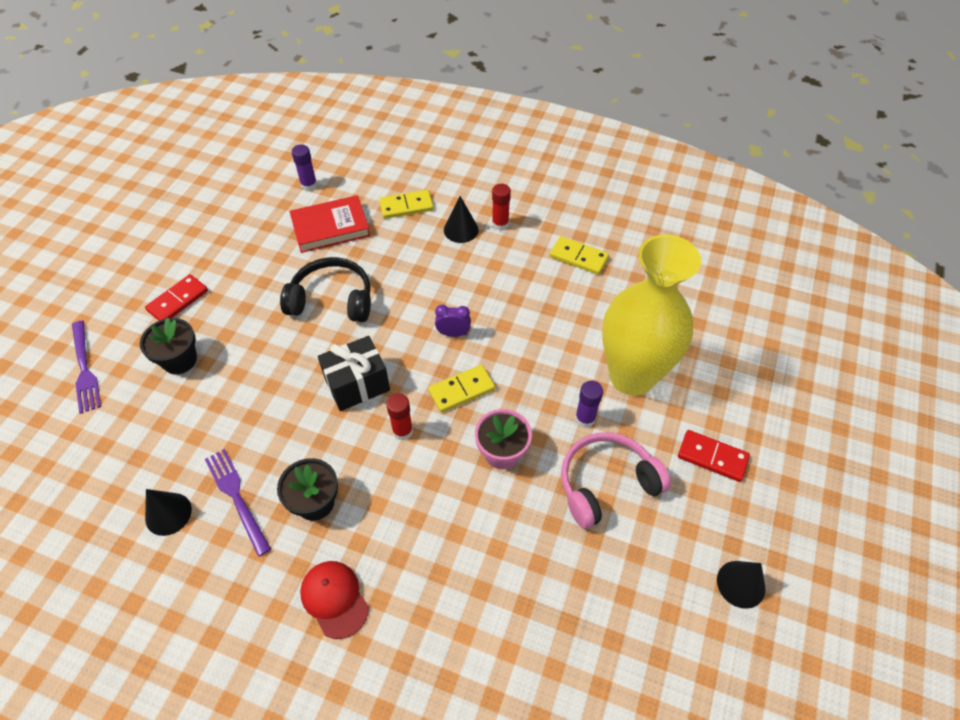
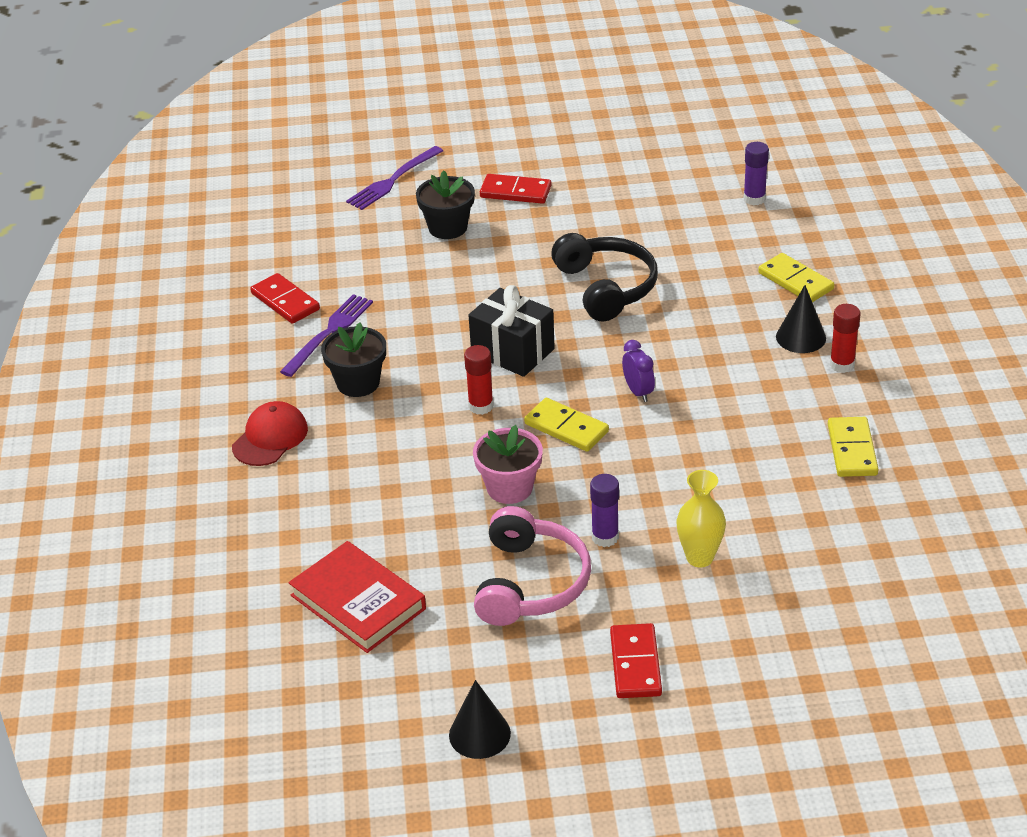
camera: 65 degrees right, 15 degrees down
black cone [145,489,192,536] -> red domino [250,273,320,324]
red book [289,195,370,253] -> red book moved to [289,541,426,653]
pink headphones [561,432,671,529] -> pink headphones turned 60 degrees clockwise [474,506,591,626]
yellow vase [602,234,701,396] -> yellow vase [677,470,726,568], size x0.43

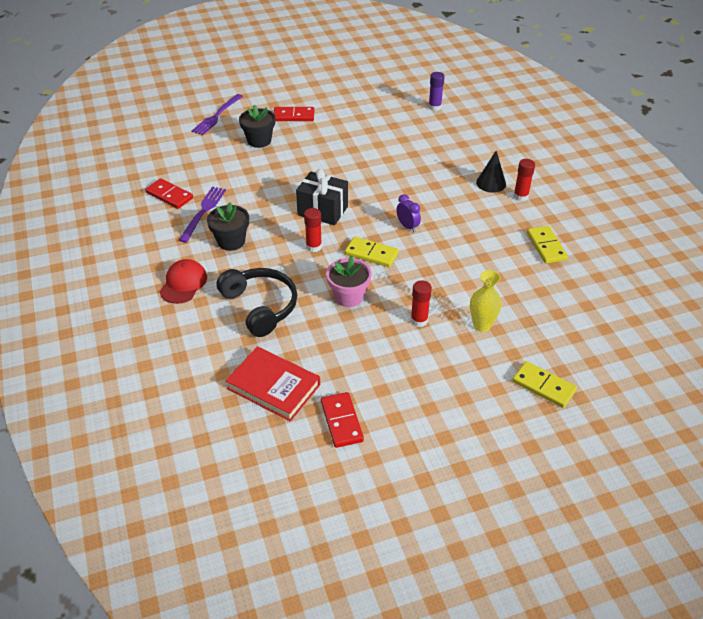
camera: 15 degrees left, 5 degrees up
black cone [449,680,511,759] -> none
pink headphones [474,506,591,626] -> none
black headphones [551,233,658,321] -> black headphones moved to [216,268,297,337]
purple glue stick [590,474,619,547] -> red glue stick [411,280,432,327]
red domino [610,623,662,698] -> red domino moved to [321,392,364,448]
yellow domino [758,253,834,302] -> yellow domino moved to [512,361,577,408]

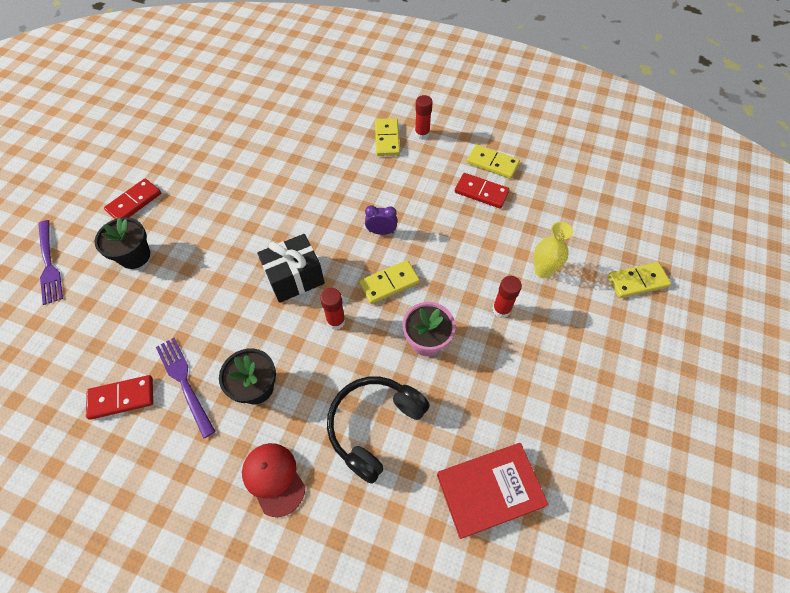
camera: 50 degrees left, 15 degrees up
black headphones [216,268,297,337] -> black headphones turned 60 degrees counterclockwise [327,376,430,484]
red domino [321,392,364,448] -> red domino moved to [455,173,510,209]
purple glue stick [428,72,445,111] -> none
black cone [476,150,506,193] -> yellow domino [375,118,400,156]

